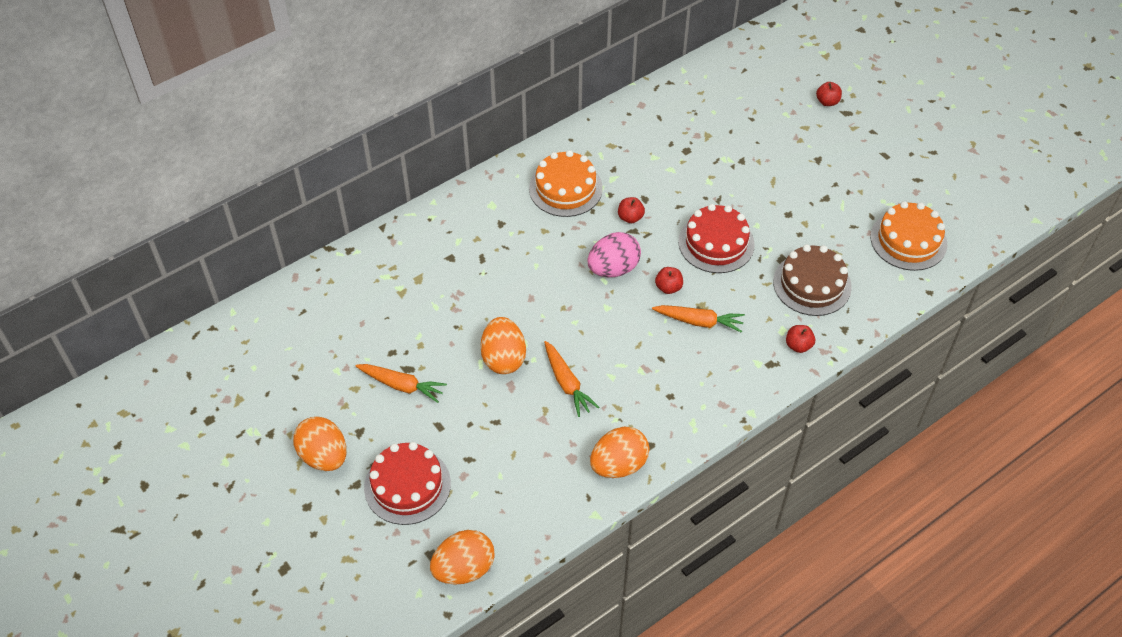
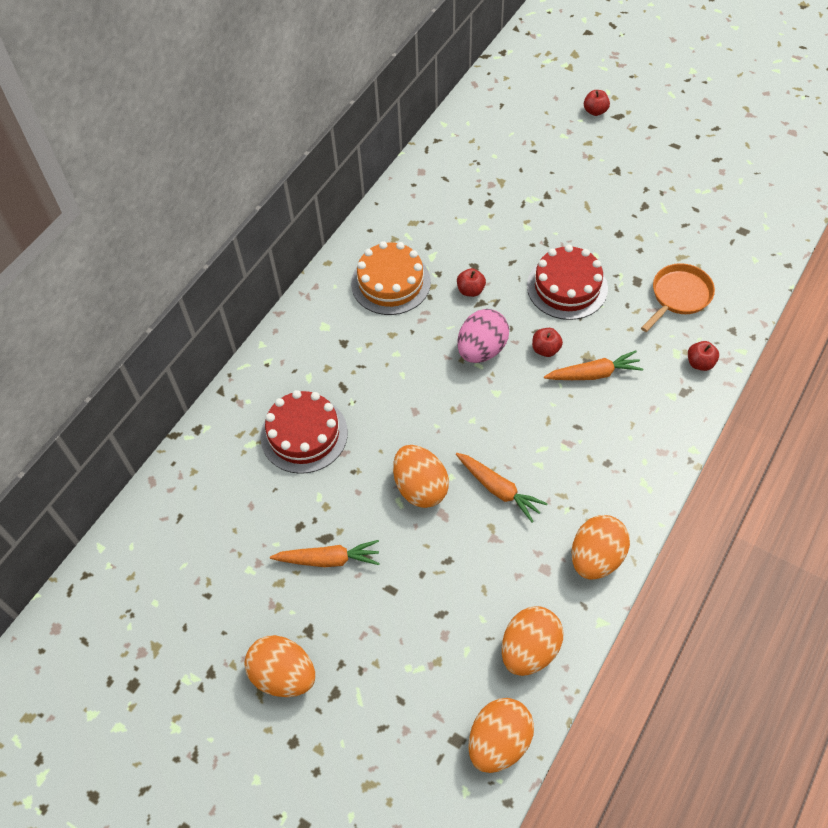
camera: 20 degrees left, 5 degrees up
red cake [364,442,451,525] -> red cake moved to [260,390,348,474]
brown cake [773,244,852,316] -> orange pan [641,263,715,332]
orange cake [870,201,947,271] -> none
none -> orange egg [502,606,563,676]

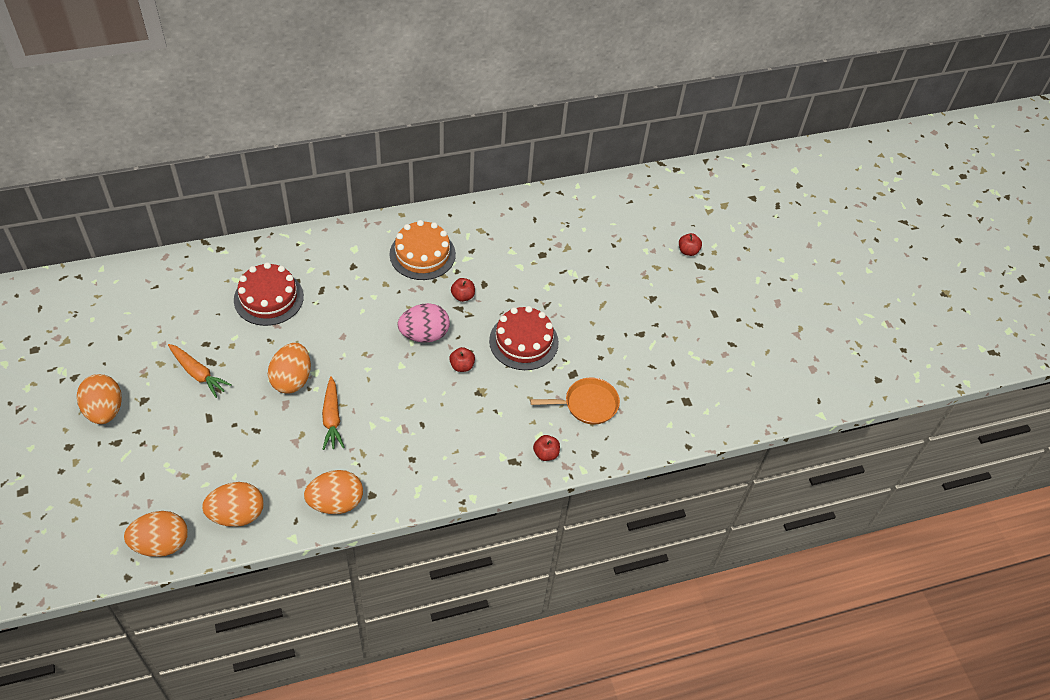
camera: 35 degrees right, 5 degrees down
orange carrot [544,350,644,380] -> none

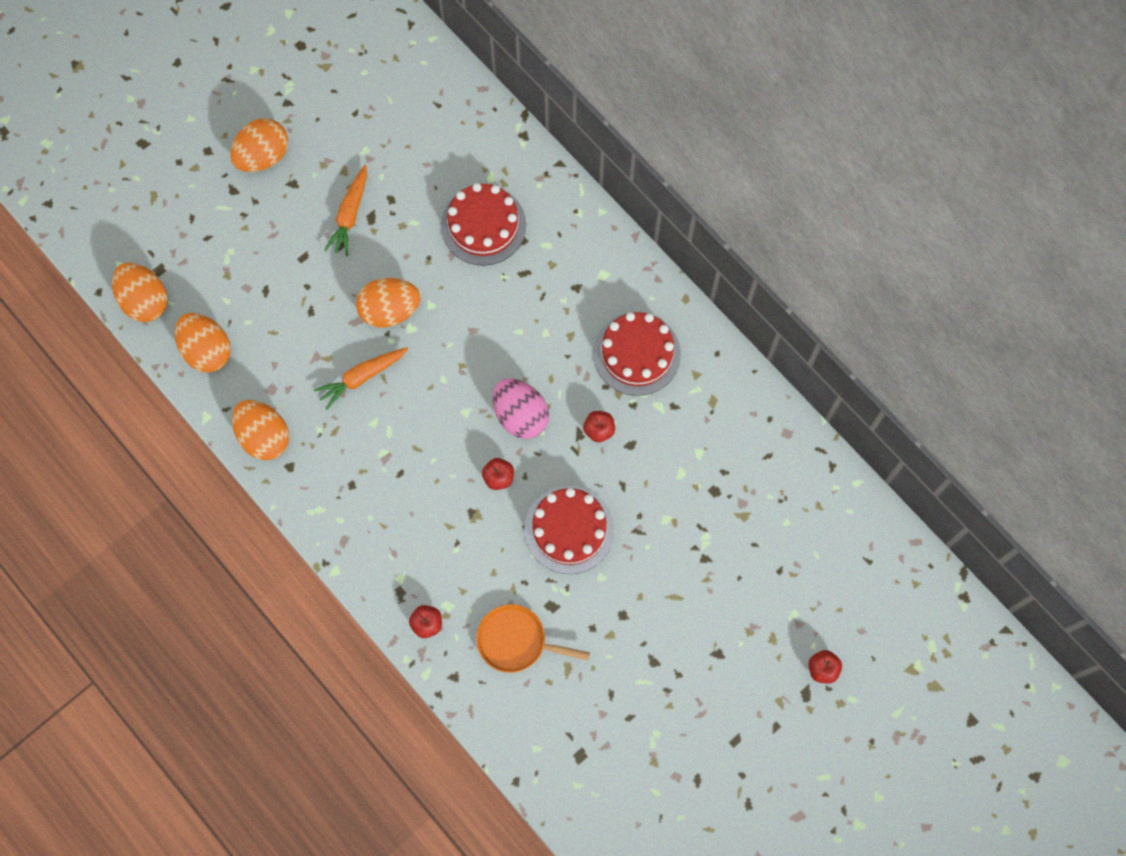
camera: 70 degrees right, 20 degrees up
orange cake [389,220,456,280] -> red cake [593,312,681,396]
orange pan [530,378,620,424] -> orange pan turned 135 degrees clockwise [476,604,590,673]

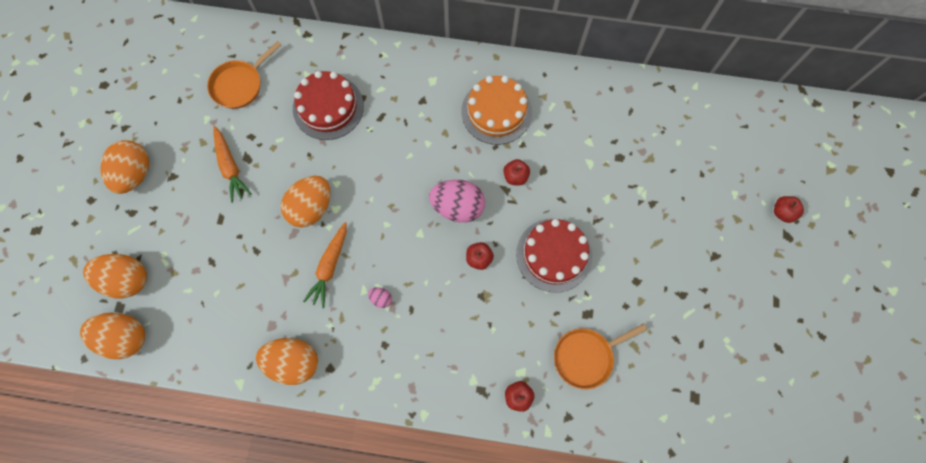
camera: 40 degrees left, 0 degrees up
orange egg [175,313,231,373] -> orange egg moved to [83,254,147,299]
red cake [593,312,681,396] -> orange cake [461,76,532,145]
none -> orange pan [207,41,281,109]
none -> pink egg [368,287,392,308]

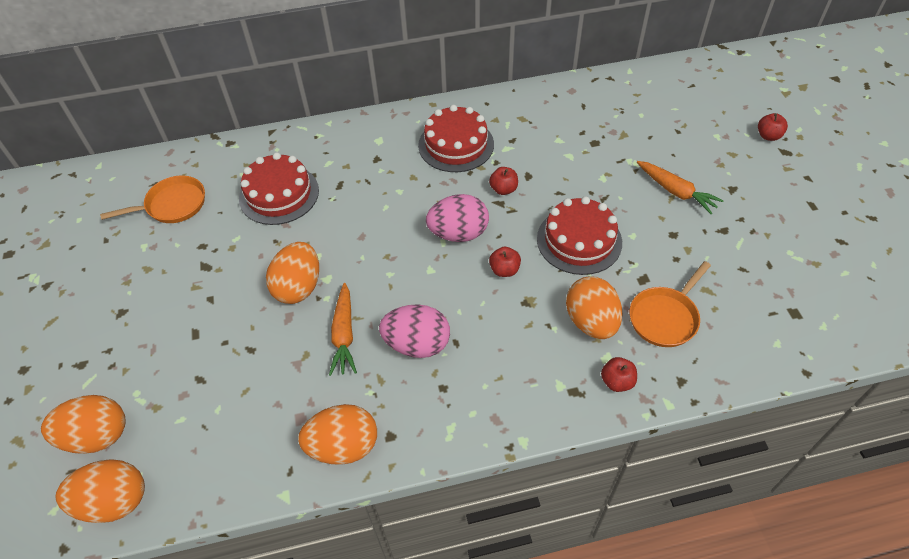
camera: 20 degrees left, 20 degrees down
orange egg [100,140,149,194] -> orange egg moved to [566,277,623,339]
orange pan [207,41,281,109] -> orange pan turned 135 degrees counterclockwise [100,176,205,223]
orange carrot [213,126,251,203] -> orange carrot moved to [637,161,724,214]
pink egg [368,287,392,308] -> pink egg [379,304,450,358], size x2.28
orange cake [461,76,532,145] -> red cake [418,105,494,172]

